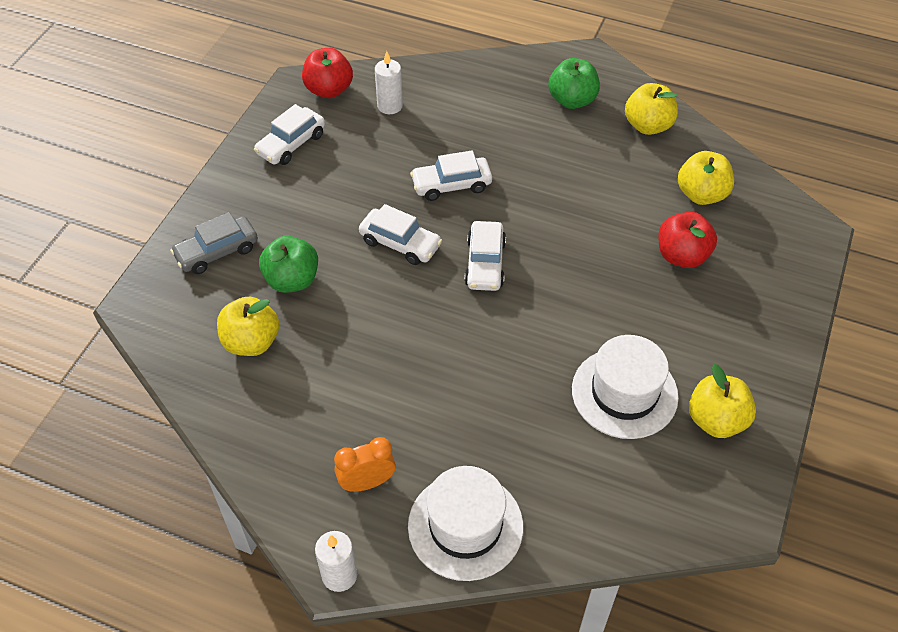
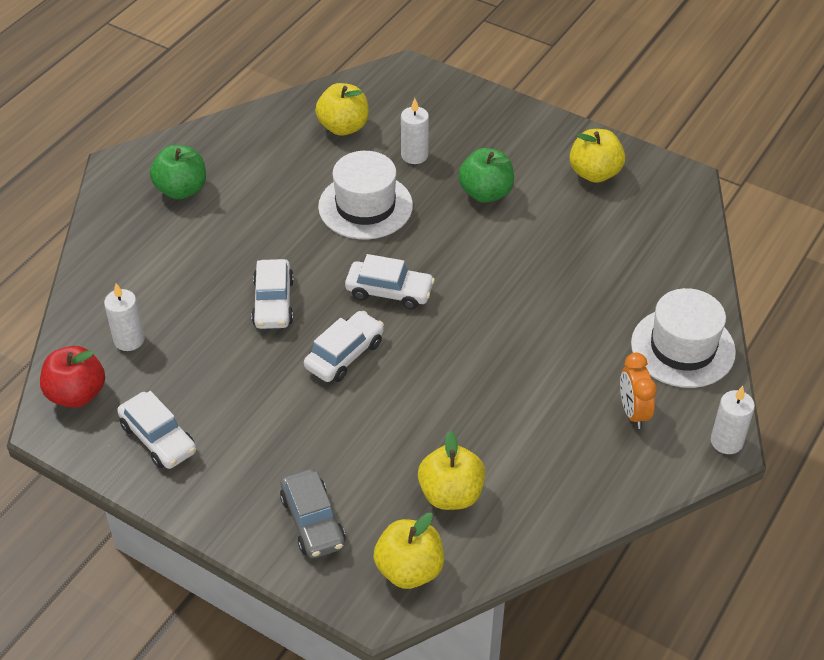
camera: 80 degrees left, 5 degrees down
green apple [259,236,318,293] -> green apple moved to [458,148,514,203]
white hat [572,335,679,439] -> white hat moved to [318,151,413,239]
yellow apple [625,83,678,135] -> yellow apple moved to [373,513,444,589]
red apple [658,212,717,268] -> white candle [401,98,429,164]

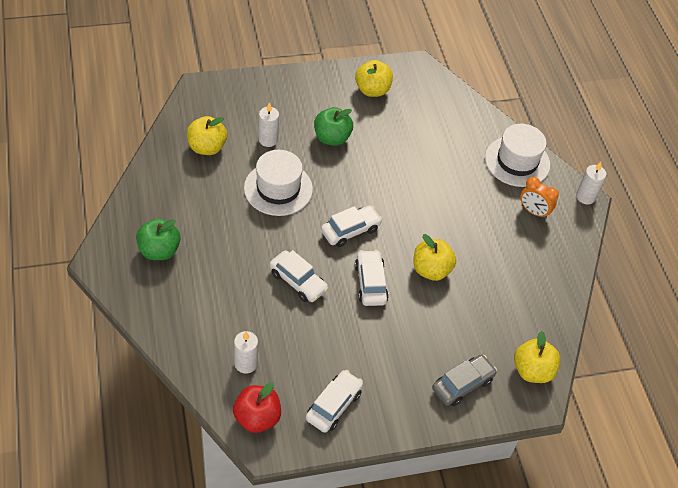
camera: 50 degrees left, 5 degrees up
white car [117,391,196,469] -> white car turned 60 degrees counterclockwise [306,370,363,433]
grey car [280,469,345,558] -> grey car turned 60 degrees counterclockwise [432,355,497,406]
yellow apple [418,431,486,510] -> yellow apple moved to [413,234,456,281]

